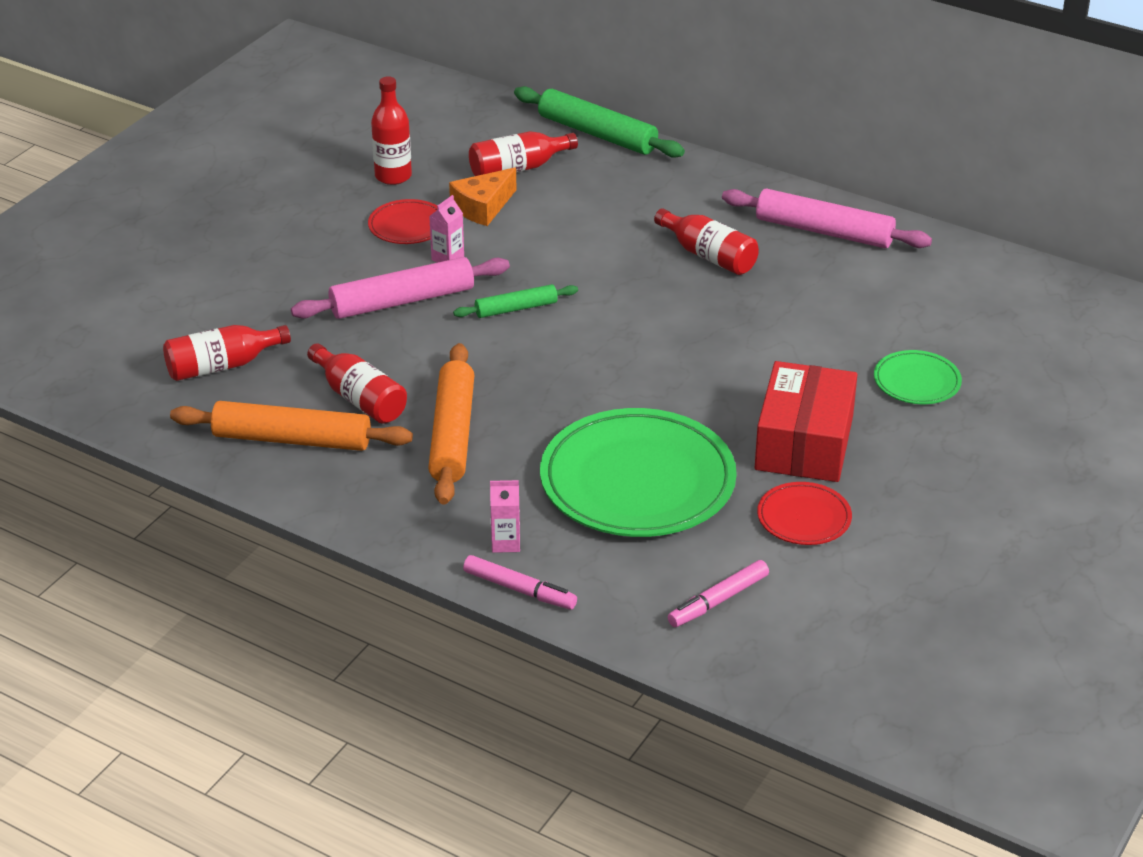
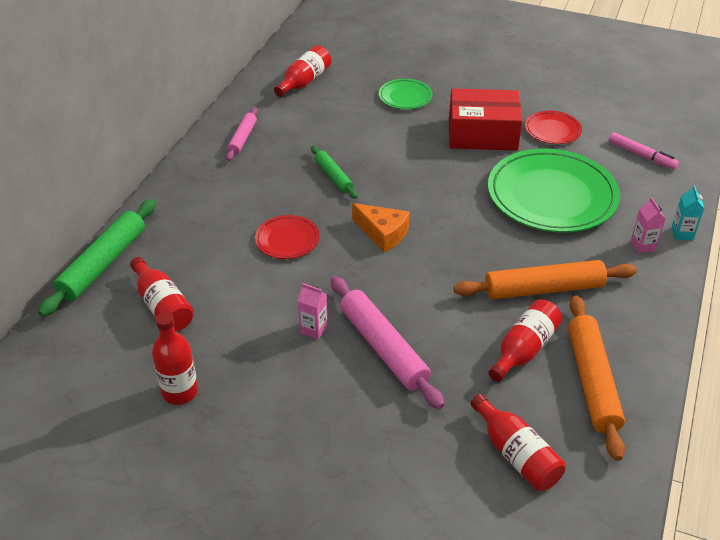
camera: 100 degrees left, 5 degrees up
red plate [368,199,437,244] -> red plate moved to [255,215,320,259]
orange cheese [449,167,517,226] -> orange cheese moved to [352,203,410,252]
green rolling pin [453,284,578,318] -> green rolling pin moved to [311,146,358,199]
pink marker [463,555,577,610] -> turquoise carton [672,185,704,240]
red bottle [654,208,759,275] -> red bottle moved to [274,45,331,97]
pink rolling pin [722,189,932,248] -> pink rolling pin [226,107,258,161], size x0.57

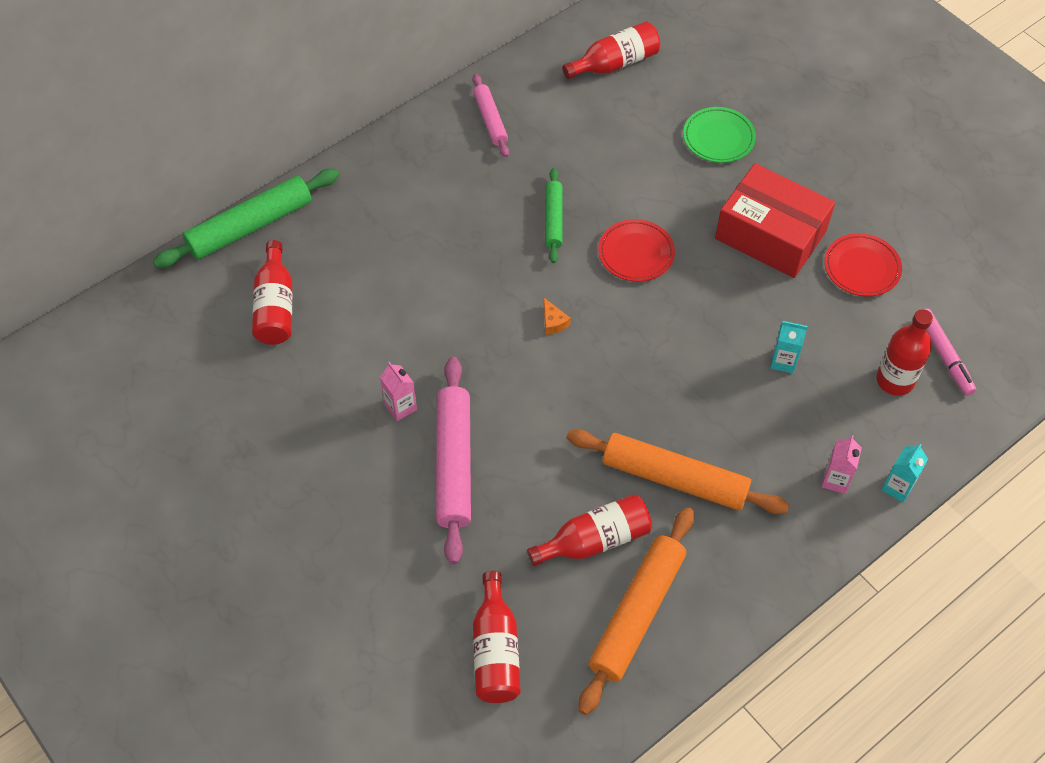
camera: 30 degrees right, 15 degrees up
red bottle [152,312,198,405] -> red bottle moved to [876,309,933,396]
pink rolling pin [226,107,258,161] -> pink rolling pin turned 60 degrees counterclockwise [473,74,509,157]
red plate [255,215,320,259] -> red plate moved to [598,219,675,282]
orange cheese [352,203,410,252] -> orange cheese [544,298,571,335], size x0.50
green plate [488,149,620,233] -> turquoise carton [770,321,807,373]

